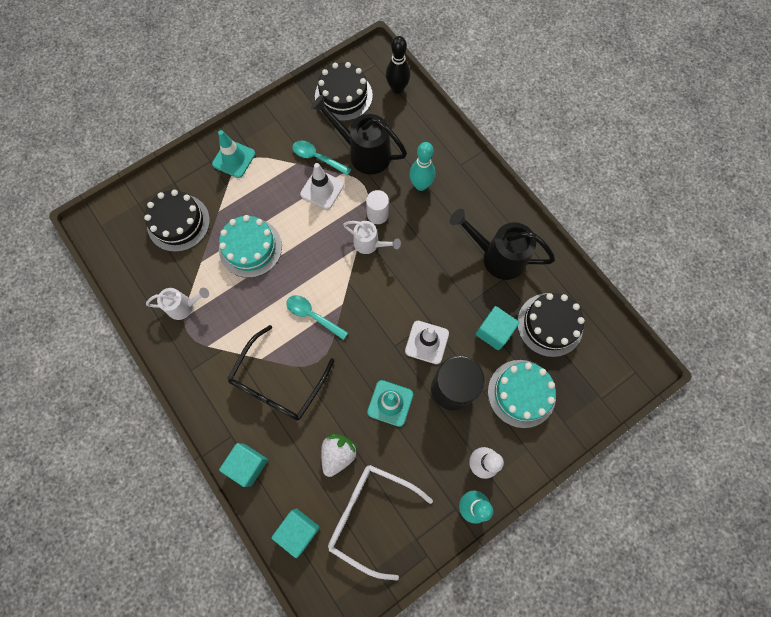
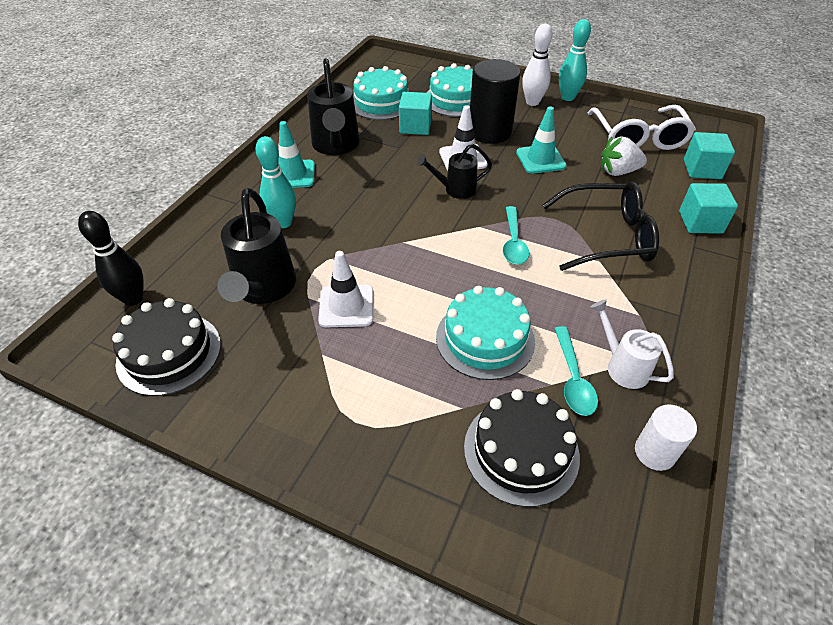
camera: 120 degrees left, 25 degrees down
turquoise traffic cone [212,130,255,178] -> turquoise traffic cone moved to [278,121,315,188]
turquoise spoon [292,140,351,176] -> turquoise spoon moved to [554,326,598,416]
white watering can [343,221,401,254] -> none
white cylinder [366,190,389,224] -> white cylinder moved to [635,404,697,471]
black cake [517,293,585,357] -> turquoise cake [353,66,408,120]
none -> black watering can [416,144,492,199]

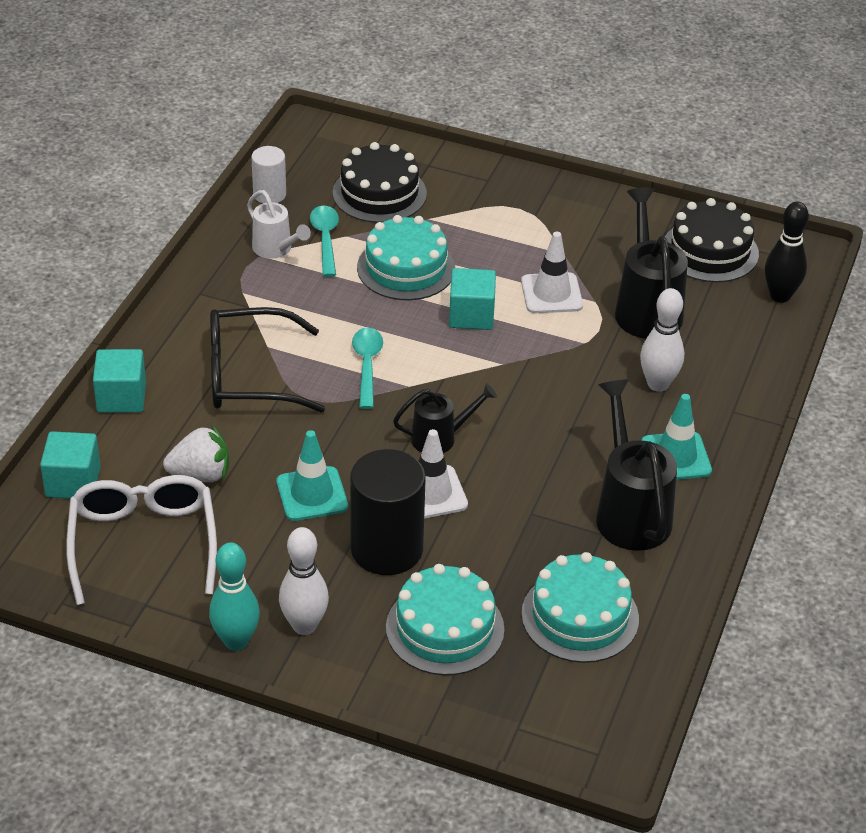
camera: 175 degrees right, 5 degrees down
turquoise bowling pin [255,136,296,228] -> white bowling pin [640,288,684,392]
turquoise cube [399,92,432,135] -> turquoise cube moved to [449,268,496,330]

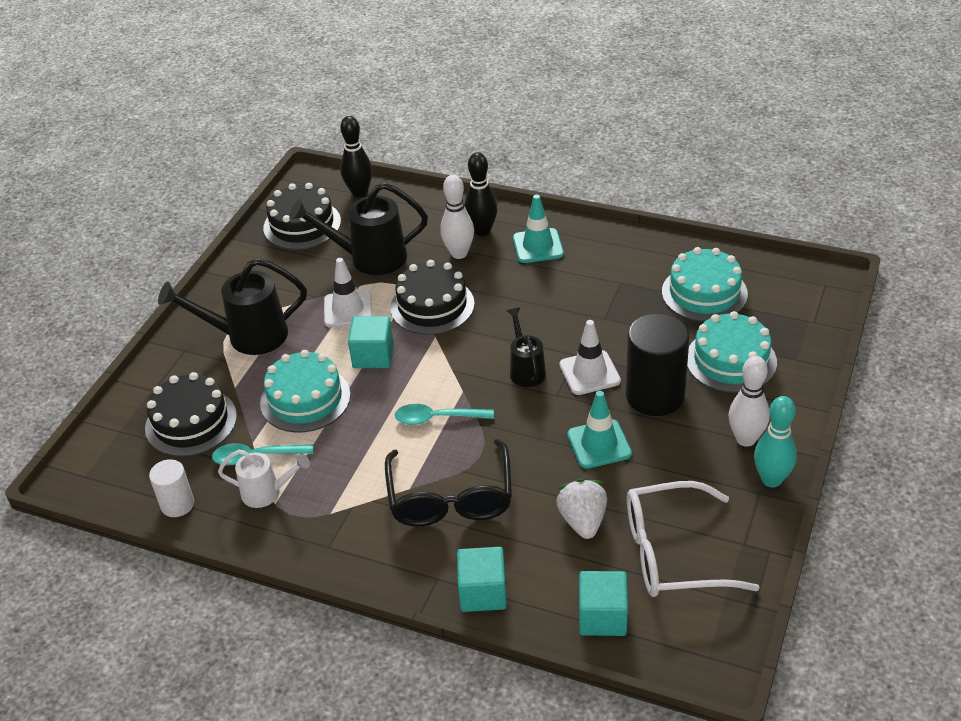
camera: 85 degrees left, 0 degrees up
white watering can [247,190,311,259] -> white watering can turned 45 degrees clockwise [218,450,310,508]
black watering can [596,379,677,551] -> black watering can moved to [158,258,307,355]
none -> black cake [390,260,475,335]
none -> black bowling pin [464,152,498,236]

